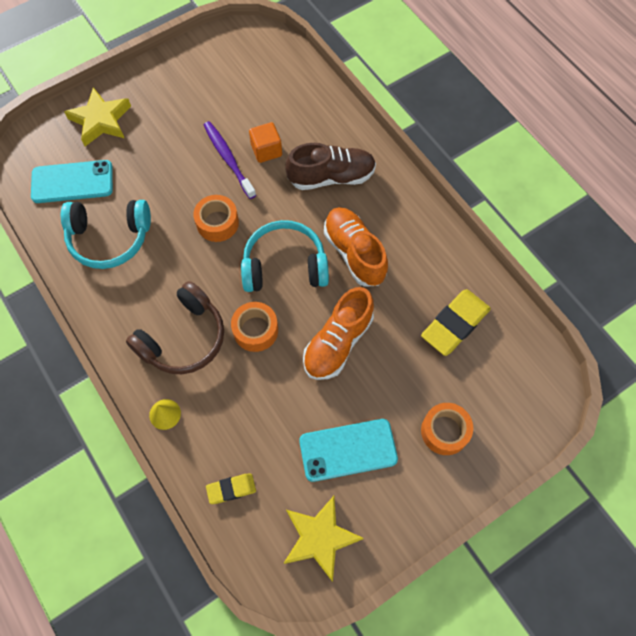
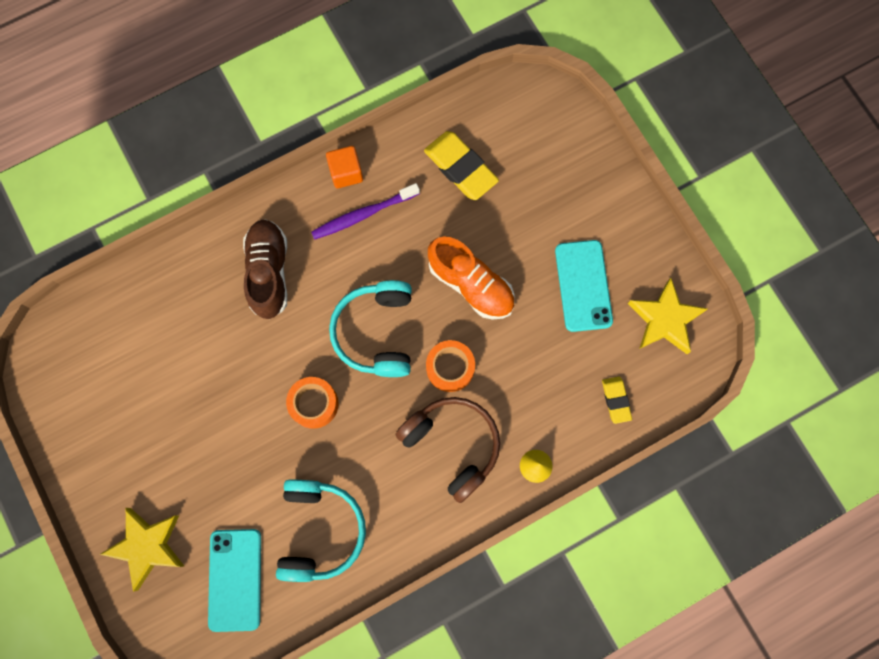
camera: 85 degrees left, 10 degrees up
purple toothbrush [204,121,256,199] -> purple toothbrush moved to [311,183,420,240]
orange cube [249,122,282,163] -> orange cube moved to [326,146,363,188]
orange shoe [324,207,388,287] -> none
orange tape [421,403,473,455] -> none

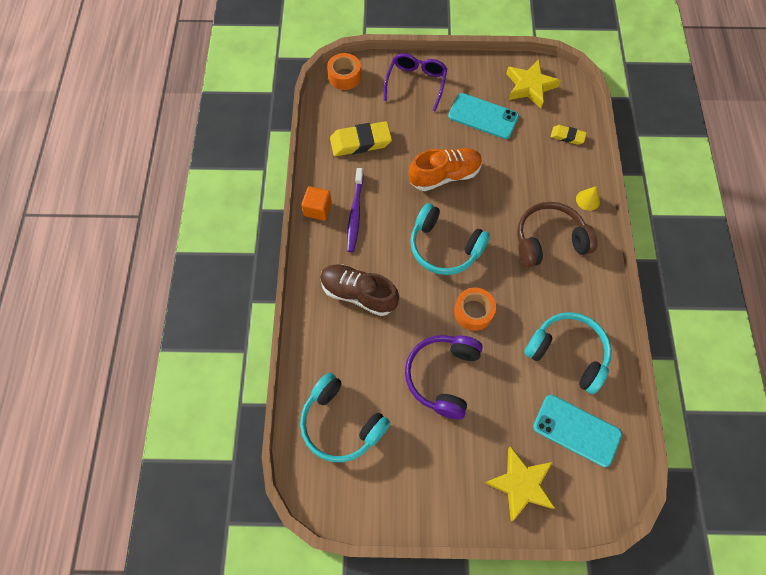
camera: 60 degrees left, 10 degrees down
orange tape [426,340,475,392] -> orange tape moved to [327,53,361,90]
none -> turquoise headphones [300,373,390,462]
none -> purple glasses [384,53,447,111]
none -> purple headphones [405,335,483,420]

